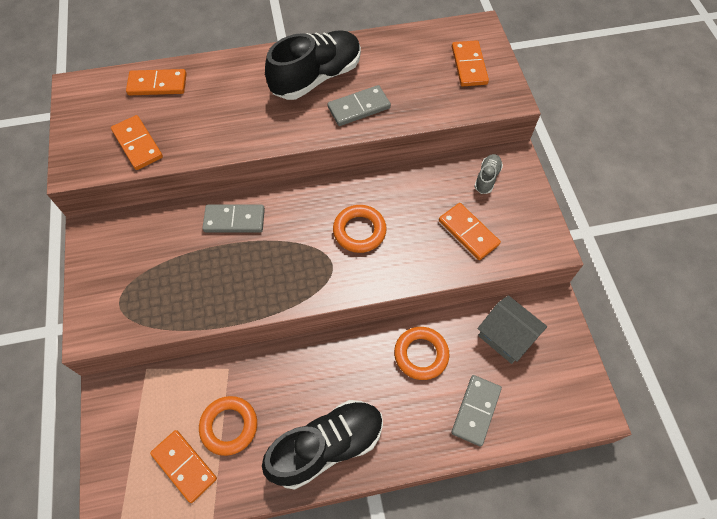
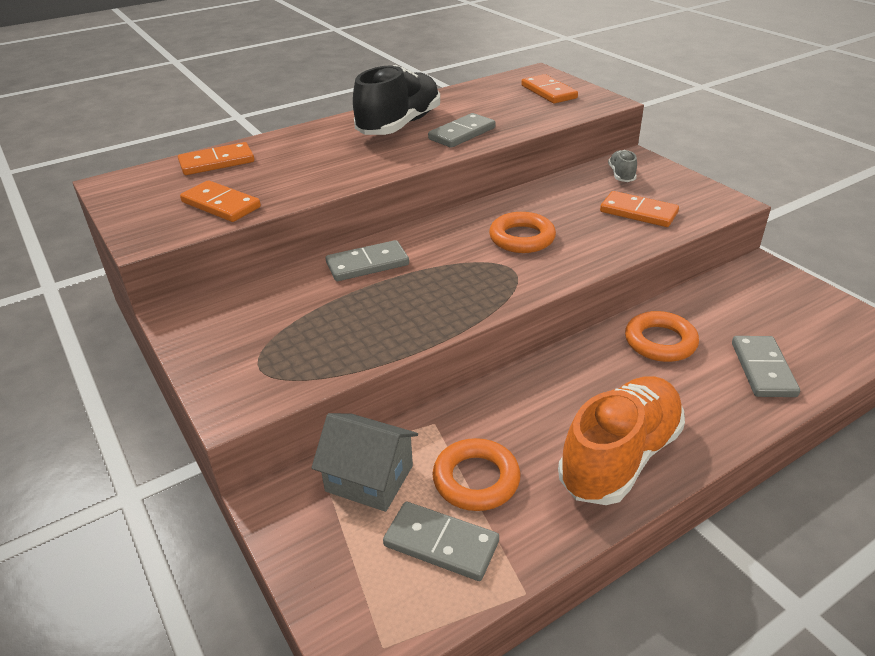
camera: 20 degrees left, 25 degrees down
orange domino [150,430,217,503] -> grey domino [383,502,499,581]
black shoe [262,400,383,489] -> orange shoe [558,376,685,505]
grey house [478,295,547,364] -> grey house moved to [312,413,418,512]

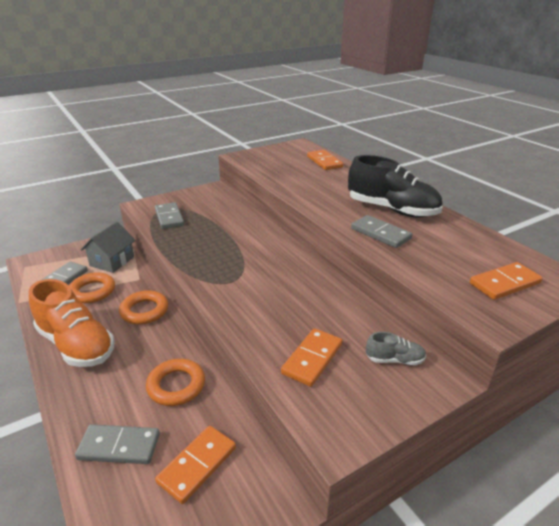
camera: 90 degrees right, 5 degrees down
orange domino [180,180,261,222] -> orange domino moved to [155,426,236,504]
grey domino [325,240,409,281] -> grey domino moved to [155,202,184,229]
orange ring [489,212,556,253] -> orange ring moved to [119,290,168,325]

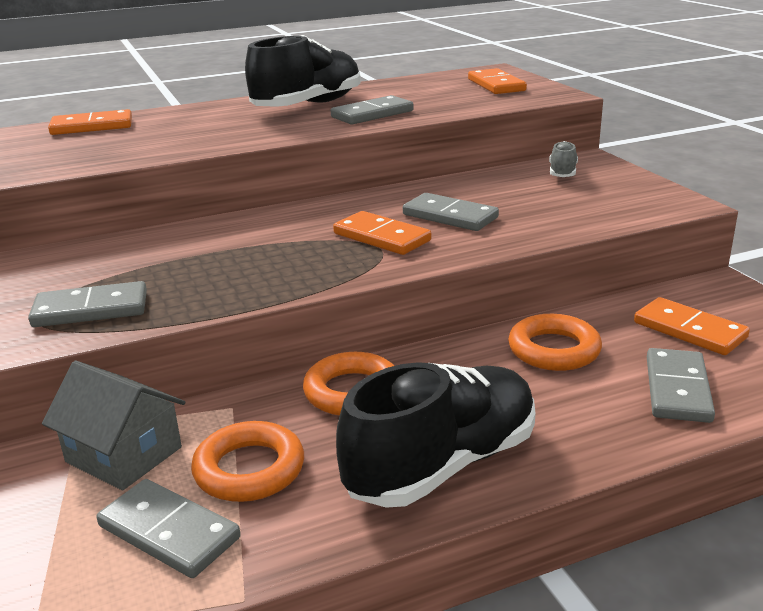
camera: 80 degrees left, 5 degrees down
orange shoe [29,279,115,367] -> black shoe [336,362,536,508]
orange domino [281,328,342,387] -> orange domino moved to [333,211,431,255]
none -> grey domino [403,193,499,231]

